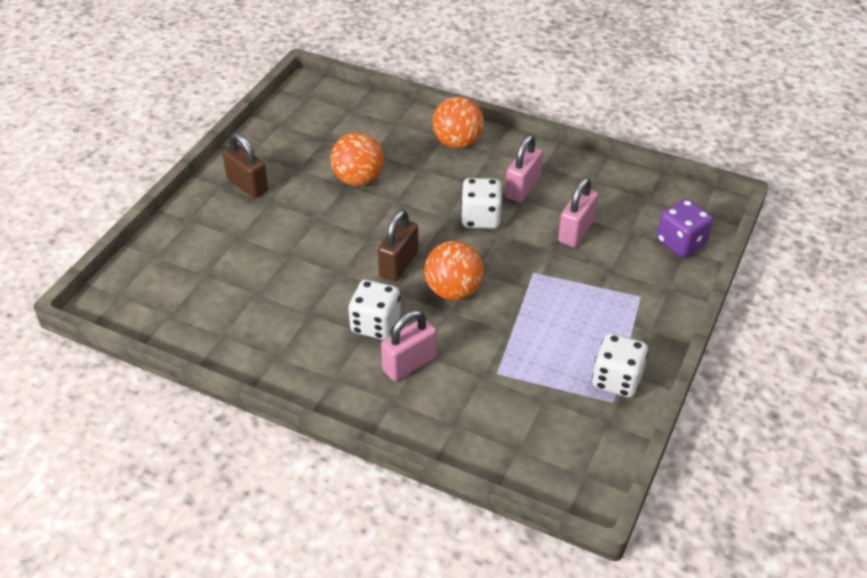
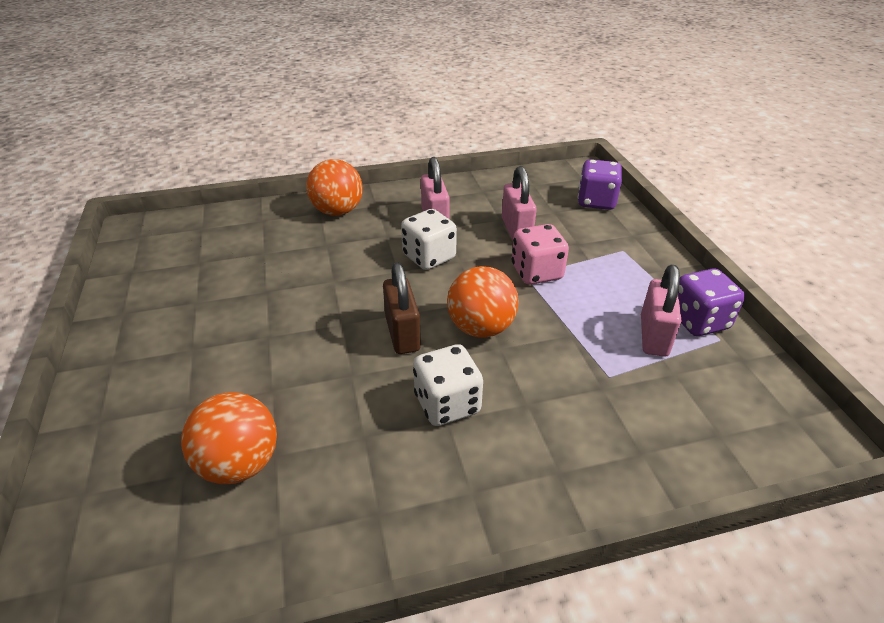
camera: 40 degrees left, 5 degrees down
brown padlock [222,132,268,198] -> none
orange ball [331,132,384,186] -> orange ball moved to [181,392,277,484]
pink padlock [381,310,437,381] -> pink padlock moved to [641,265,681,357]
white dice [592,333,648,398] -> purple dice [678,268,745,336]
none -> pink dice [512,224,569,285]

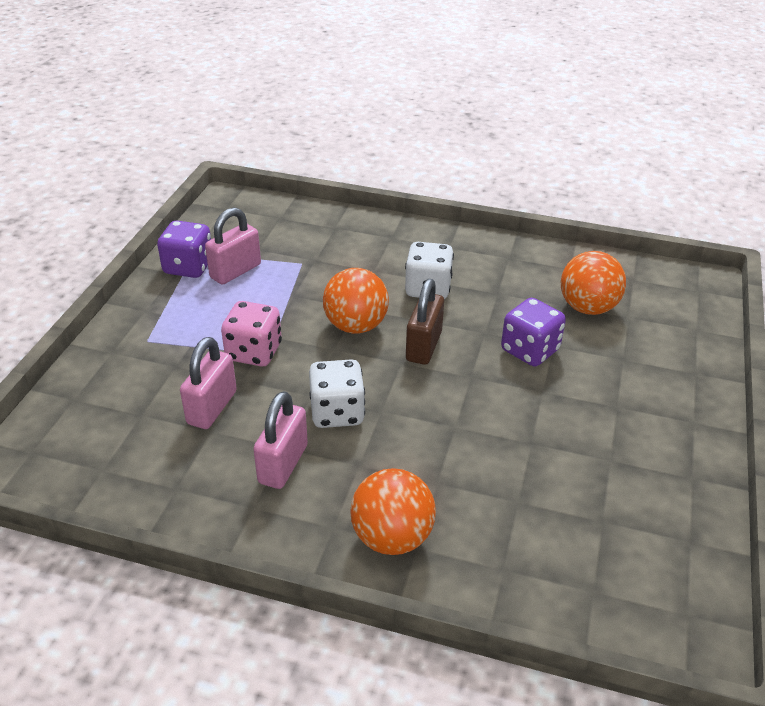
camera: 150 degrees left, 0 degrees up
purple dice [578,159,622,210] -> purple dice moved to [501,298,566,366]

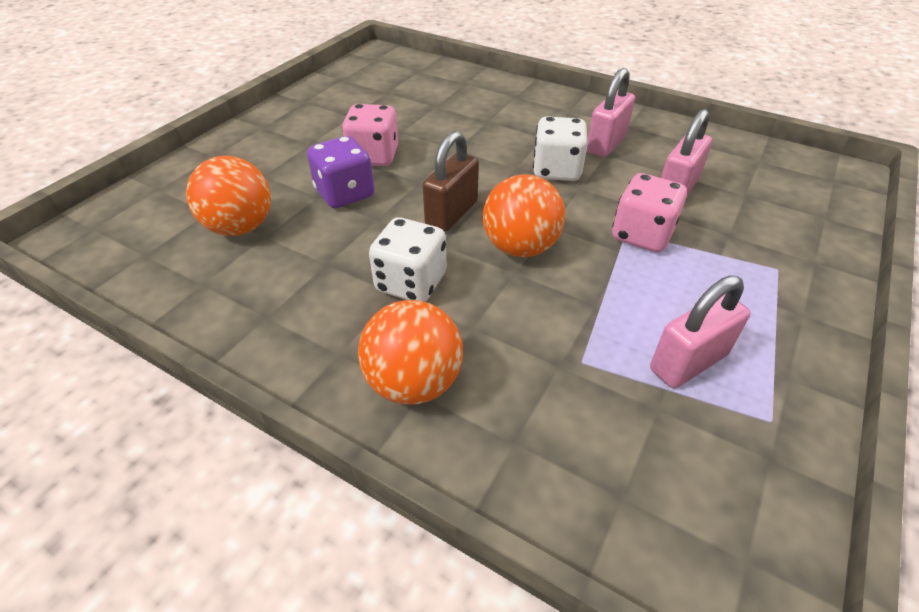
camera: 165 degrees left, 5 degrees up
purple dice [157,220,211,278] -> none
orange ball [350,468,436,555] -> orange ball moved to [358,300,463,405]
none -> pink dice [342,104,398,166]

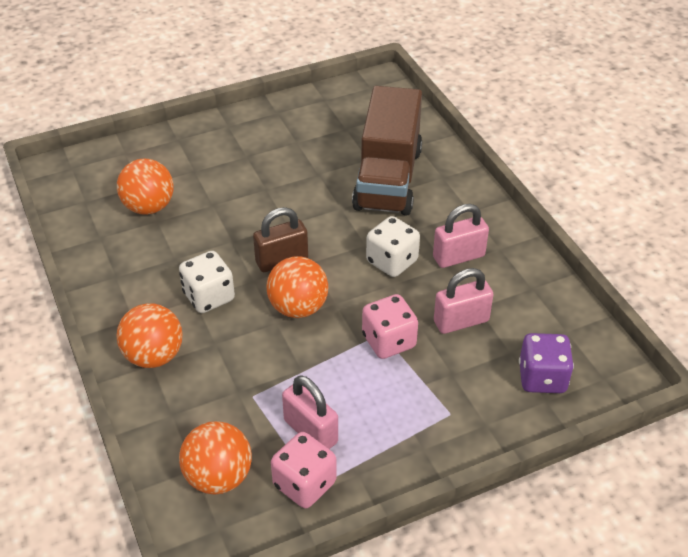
camera: 35 degrees right, 0 degrees up
purple dice [307,136,374,208] -> purple dice moved to [519,333,574,393]
pink dice [342,104,398,166] -> pink dice moved to [271,432,337,508]
pink padlock [650,275,750,388] -> pink padlock turned 45 degrees clockwise [282,375,338,449]
none -> orange ball [179,421,252,495]
none -> brown truck [352,86,422,216]

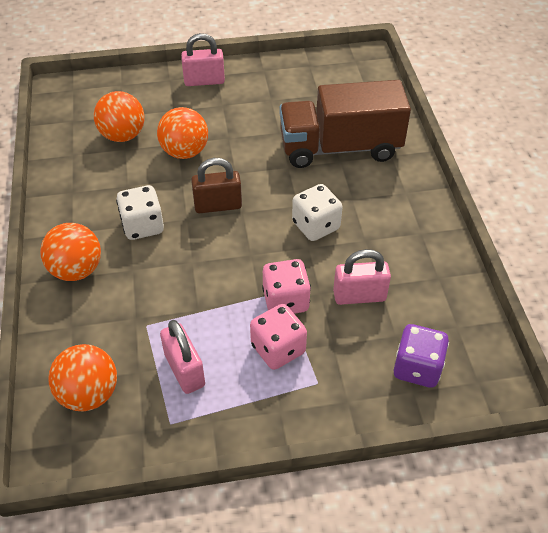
camera: 15 degrees right, 5 degrees up
orange ball [266,256,328,318] -> orange ball moved to [157,107,208,159]
pink dice [271,432,337,508] -> pink dice moved to [250,304,307,370]
brown truck [352,86,422,216] -> brown truck turned 60 degrees clockwise [279,80,411,168]
pink padlock [433,204,489,268] -> pink padlock moved to [181,33,225,86]

